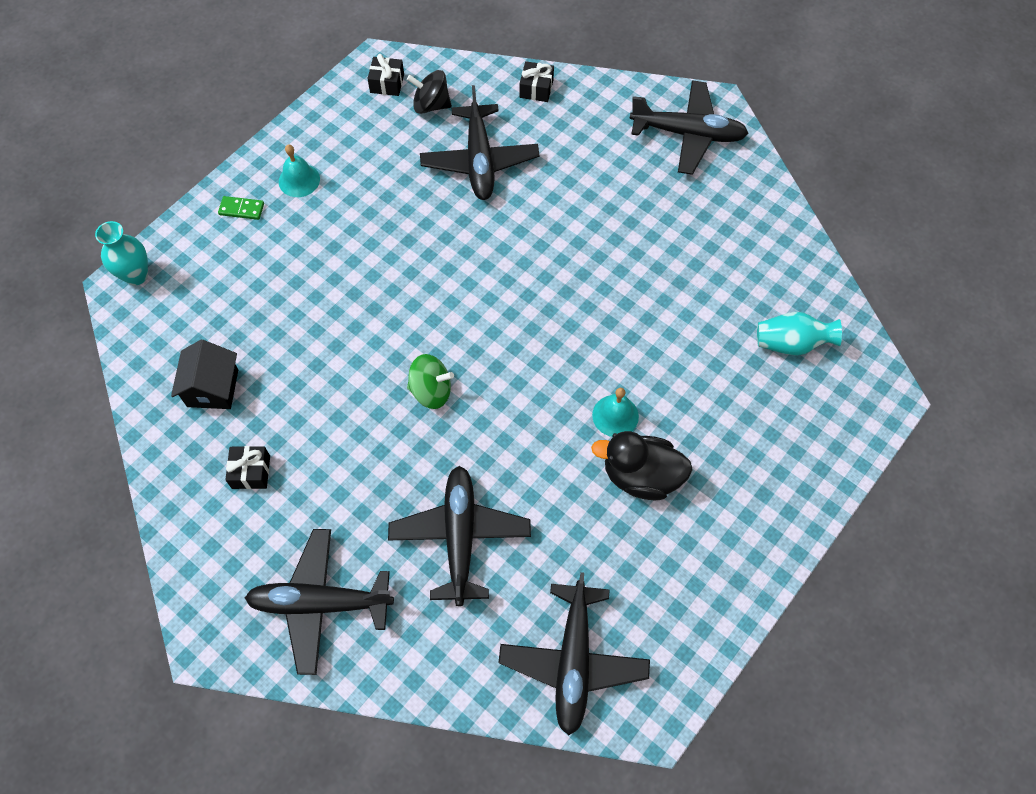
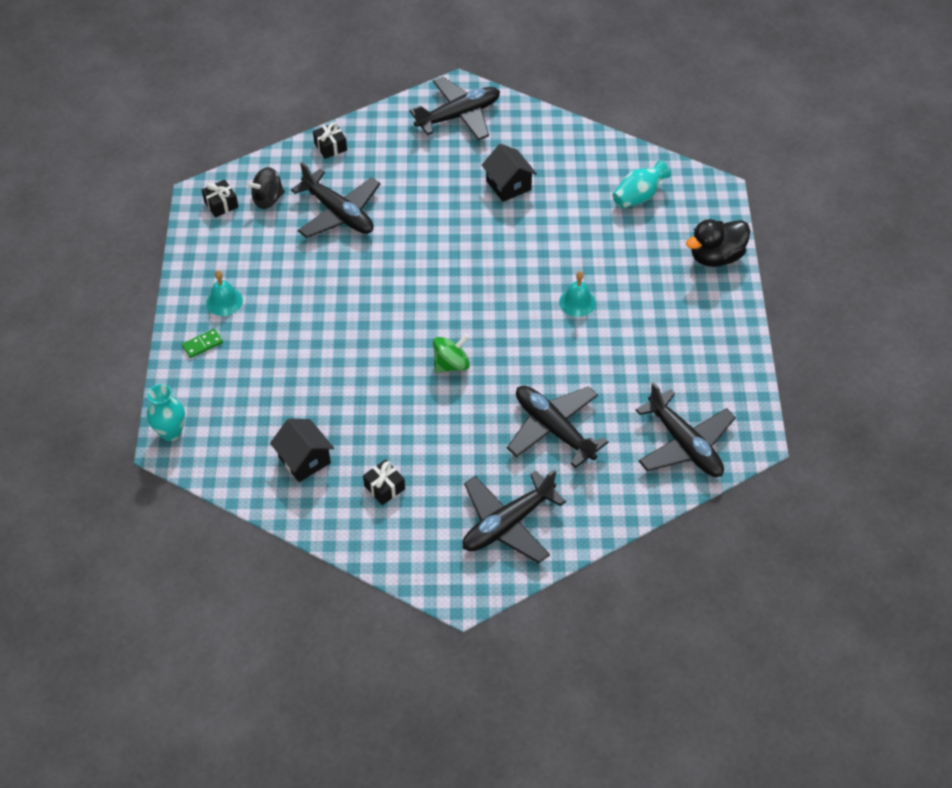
camera: 40 degrees left, 10 degrees down
black duck [591,431,693,500] -> black duck moved to [686,219,750,267]
none -> black house [482,144,537,202]

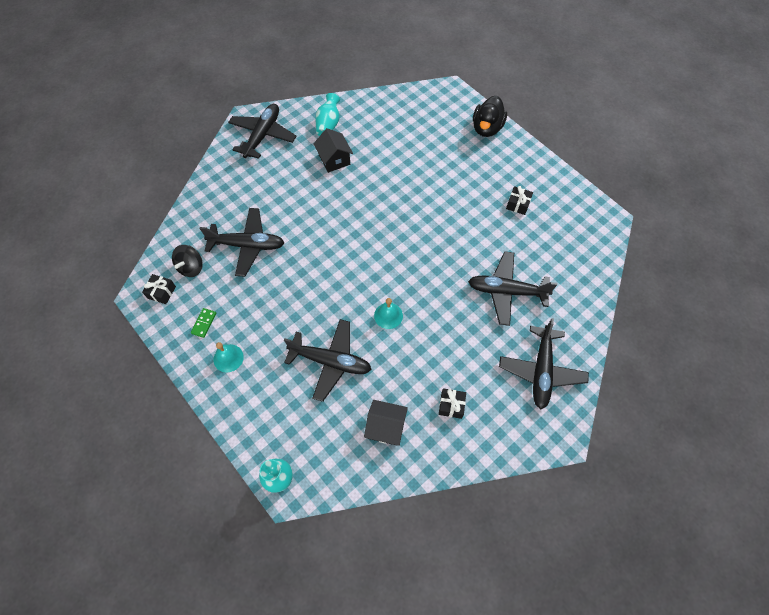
camera: 40 degrees left, 10 degrees up
green domino [182,329,223,358] -> green domino moved to [191,308,216,338]
black gift [313,122,347,159] -> black gift moved to [506,186,533,215]
green spinning top [433,334,470,373] -> none
black house [482,144,537,202] -> black house turned 45 degrees clockwise [314,128,353,173]
turquoise bell [559,271,596,317] -> turquoise bell moved to [374,298,403,329]
turquoise vase [612,160,671,209] -> turquoise vase moved to [316,93,340,136]
black plane [636,382,736,477] -> black plane moved to [284,319,372,402]

